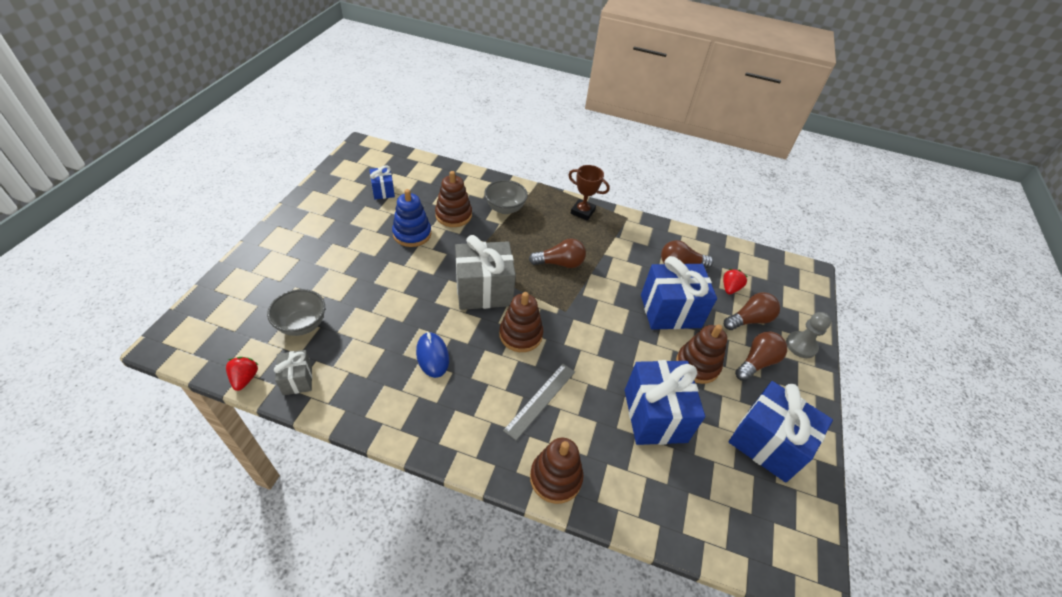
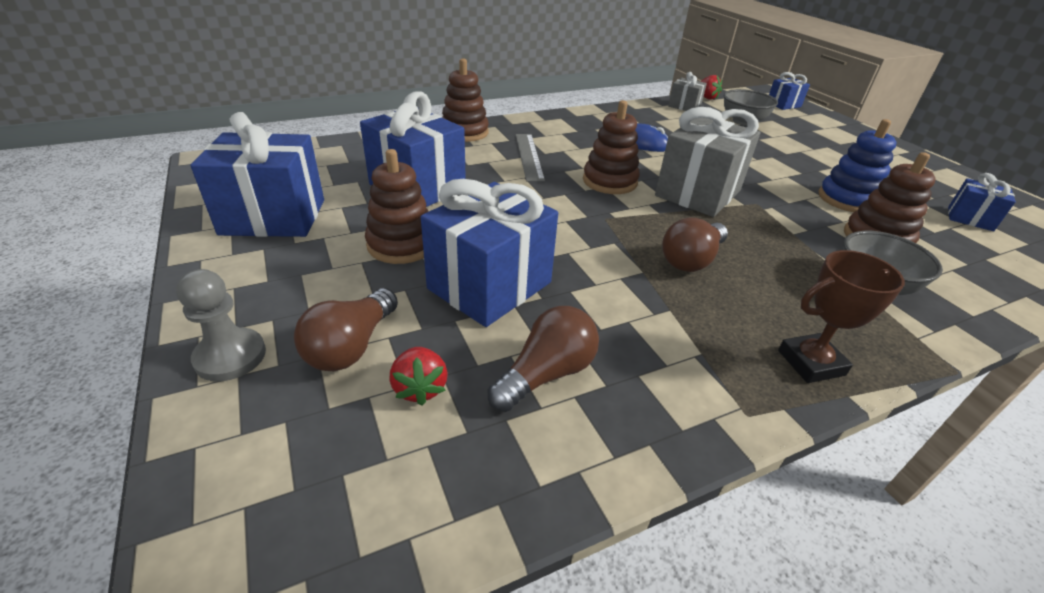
camera: 140 degrees right, 10 degrees down
brown light bulb [735,331,787,381] -> none
none -> blue gift [769,72,810,110]

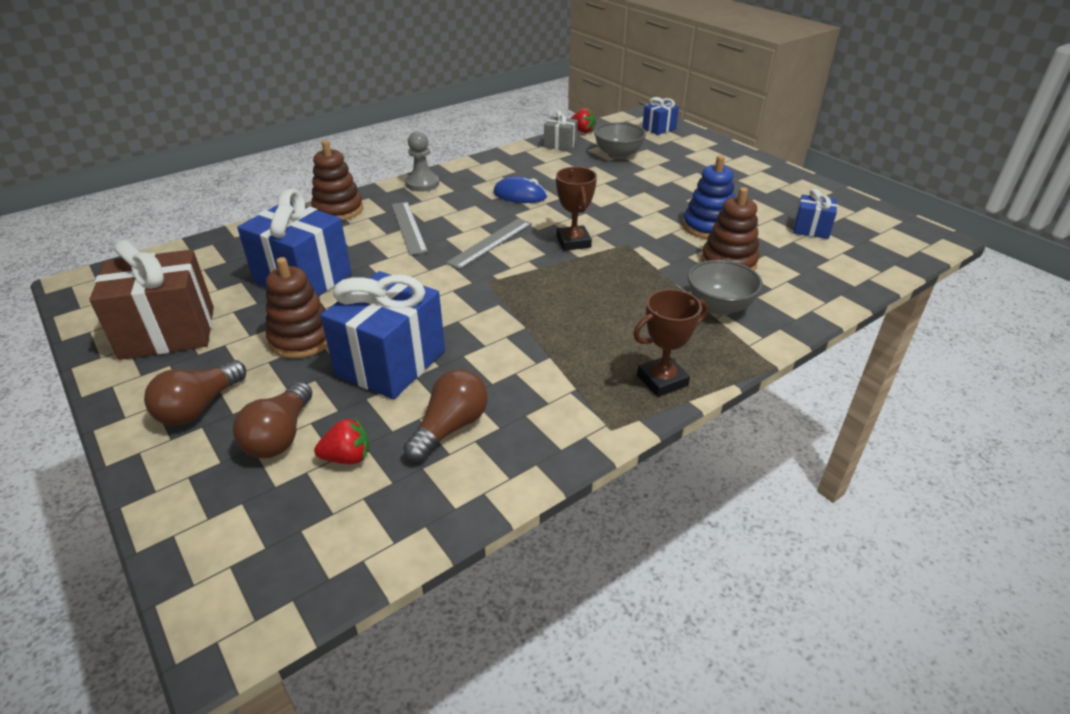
camera: 10 degrees left, 0 degrees up
grey pawn [176,269,266,382] -> grey pawn moved to [405,131,439,192]
blue gift [190,112,324,237] -> brown gift [89,240,214,360]
red strawberry [390,347,448,405] -> red strawberry turned 75 degrees counterclockwise [314,418,369,464]
brown stacking toy [583,100,640,194] -> grey ruler [446,218,532,269]
grey gift [655,107,761,217] -> brown trophy [556,167,597,251]
brown light bulb [662,217,728,272] -> brown light bulb moved to [144,360,246,426]

